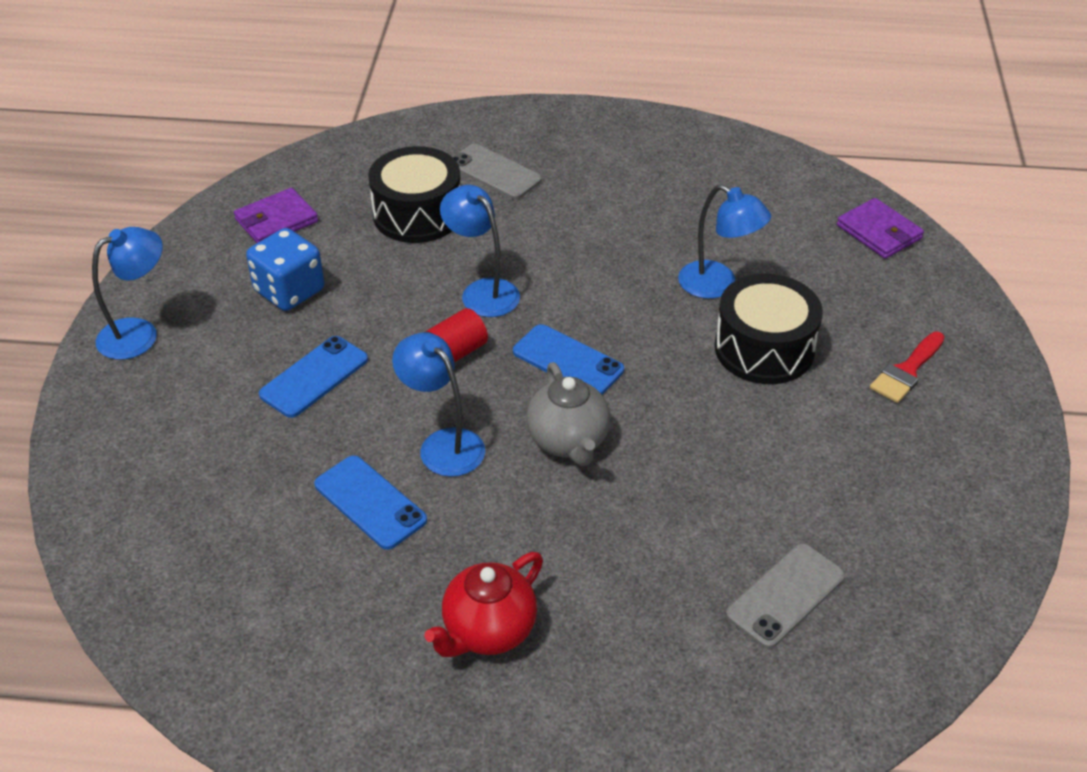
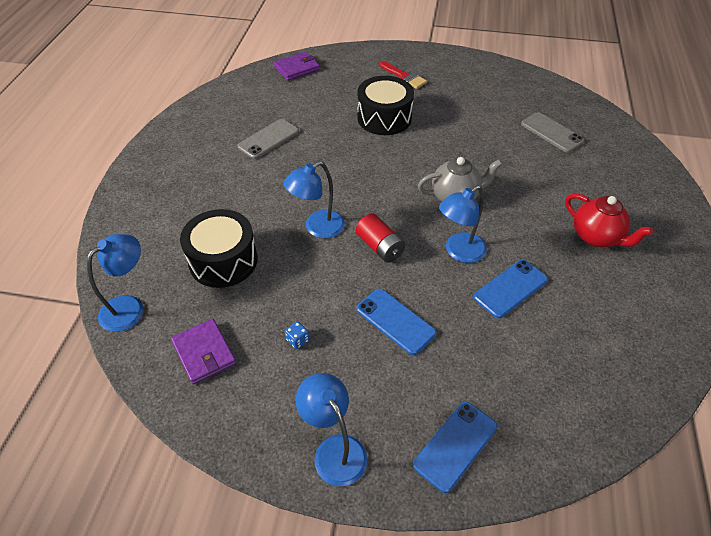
camera: 85 degrees left, 5 degrees up
blue dice [246,228,324,311] -> blue dice [285,321,309,349], size x0.41
grey phone [453,144,542,199] -> grey phone moved to [237,119,299,159]
blue phone [513,324,624,395] -> blue phone moved to [413,402,497,493]
blue lamp [678,184,771,299] -> blue lamp moved to [87,234,144,332]

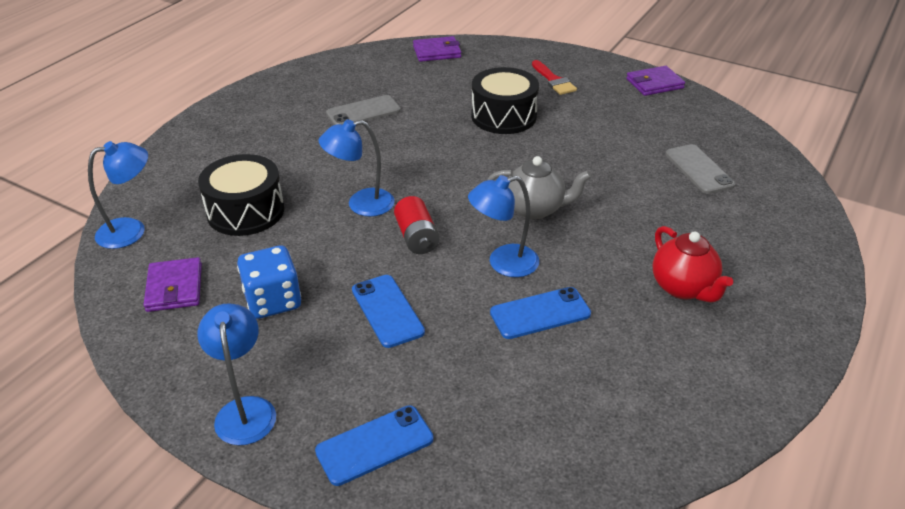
camera: 20 degrees right, 10 degrees down
blue dice [285,321,309,349] -> blue dice [237,245,301,319], size x2.44
none -> purple wallet [626,66,685,96]

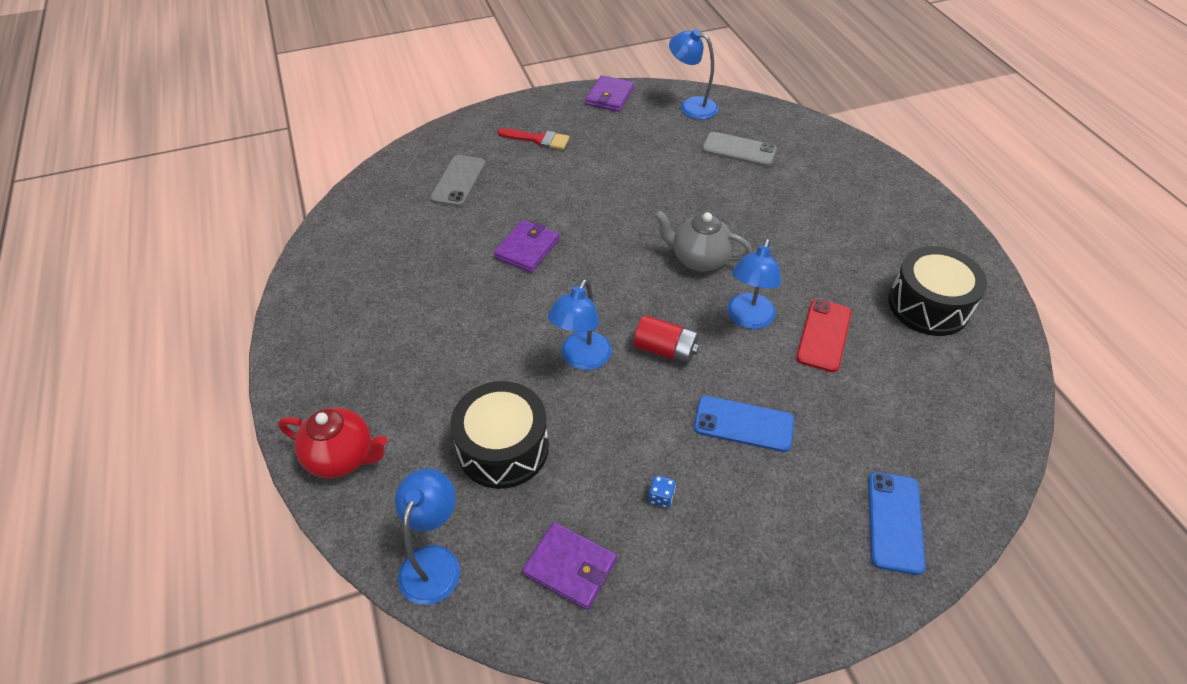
camera: 50 degrees left, 10 degrees up
blue lamp [197,303,276,445] -> blue lamp moved to [669,29,718,119]
blue dice [237,245,301,319] -> blue dice [648,475,676,508], size x0.41
grey phone [326,95,401,125] -> grey phone moved to [430,155,485,207]
purple wallet [413,36,461,62] -> purple wallet moved to [494,220,559,273]
black drum [471,67,539,134] -> black drum moved to [888,246,987,336]
grey teapot [488,156,591,219] -> grey teapot turned 120 degrees counterclockwise [654,210,752,272]
blue phone [490,287,591,339] -> red phone [796,299,852,372]
red teapot [653,226,733,303] -> red teapot moved to [278,407,387,478]

